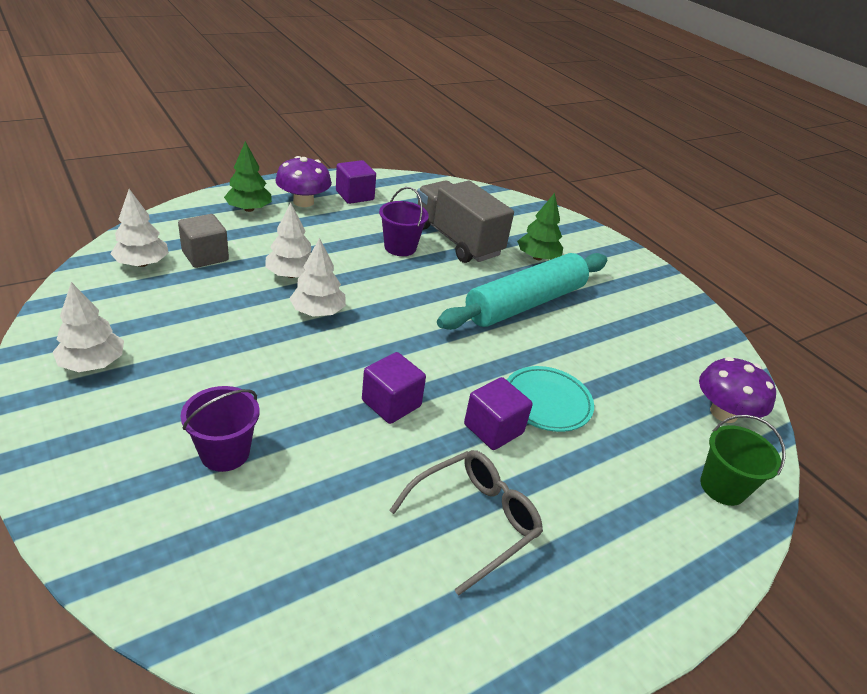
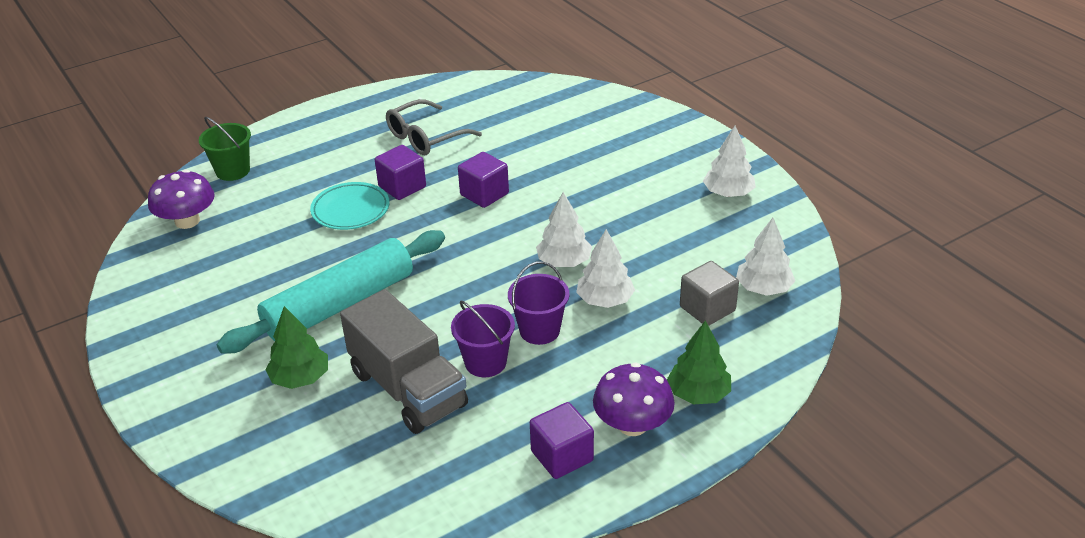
camera: 175 degrees left, 0 degrees up
purple bucket [181,386,260,472] -> purple bucket moved to [508,261,569,345]

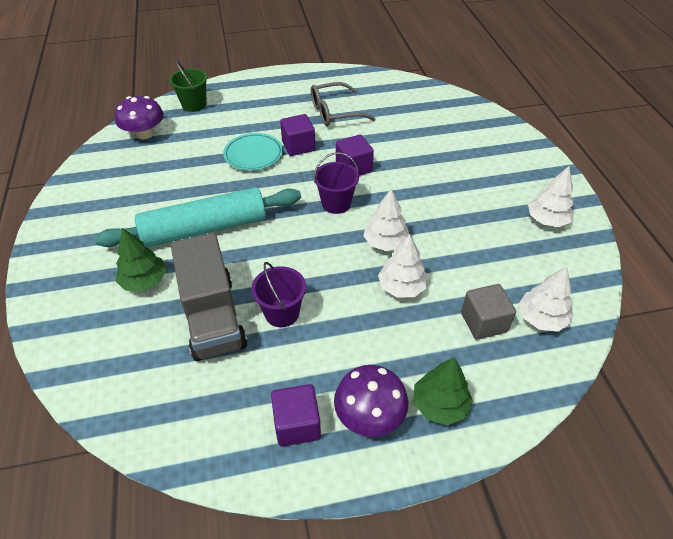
camera: 20 degrees right, 10 degrees up
purple bucket [508,261,569,345] -> purple bucket moved to [314,152,359,214]

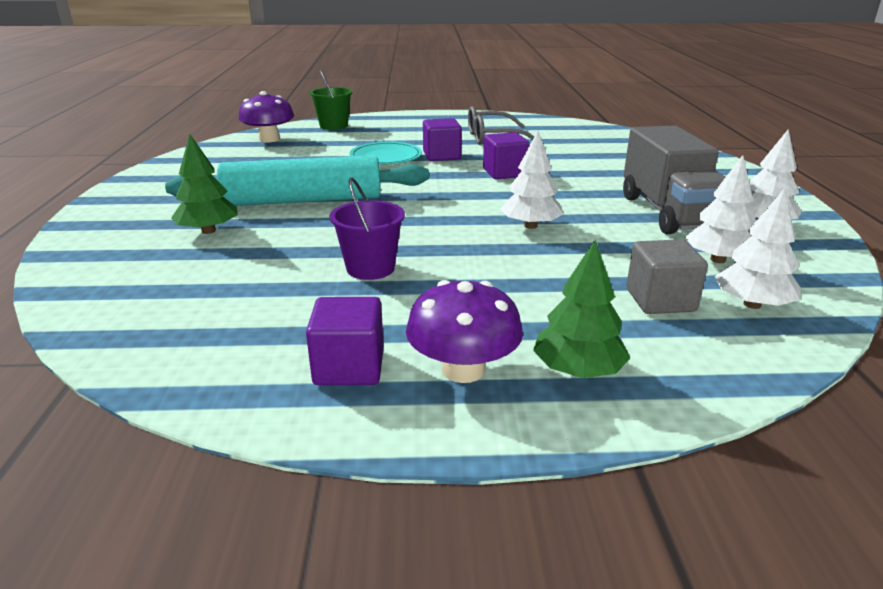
camera: 10 degrees right, 20 degrees down
grey truck [171,233,248,361] -> grey truck moved to [623,125,725,235]
purple bucket [314,152,359,214] -> none
white tree [378,234,428,297] -> white tree moved to [685,155,756,263]

